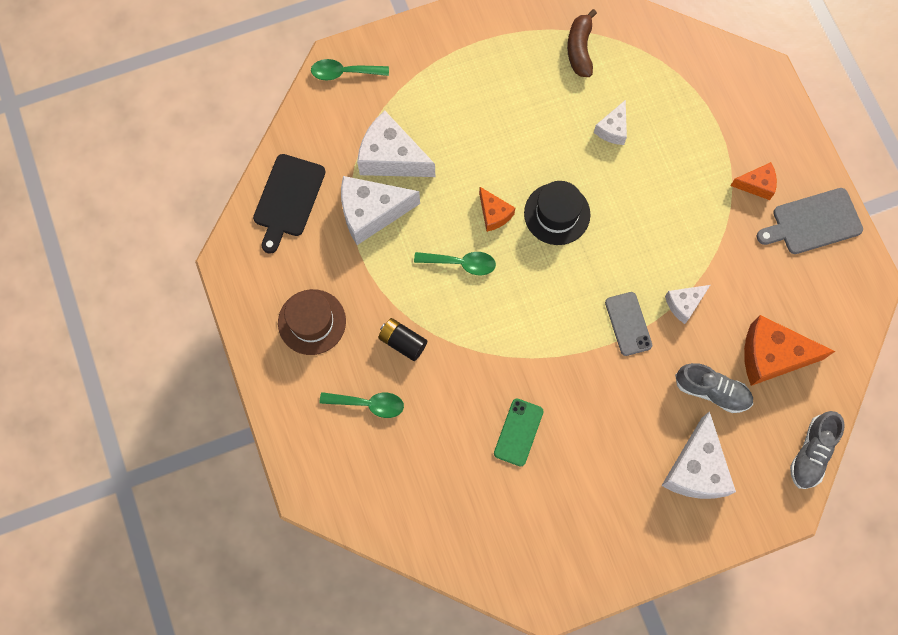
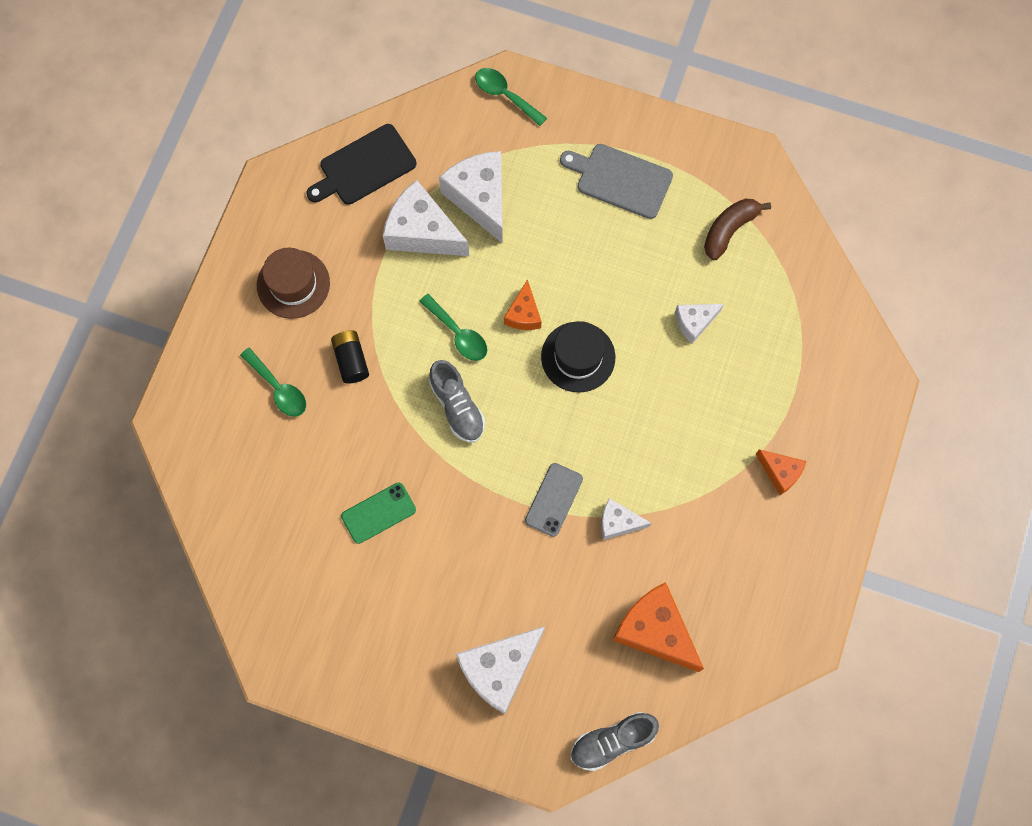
camera: 40 degrees right, 0 degrees up
grey shoe [675,363,753,413] -> grey shoe moved to [429,360,485,443]
grey cutting board [757,188,863,254] -> grey cutting board moved to [560,144,673,219]

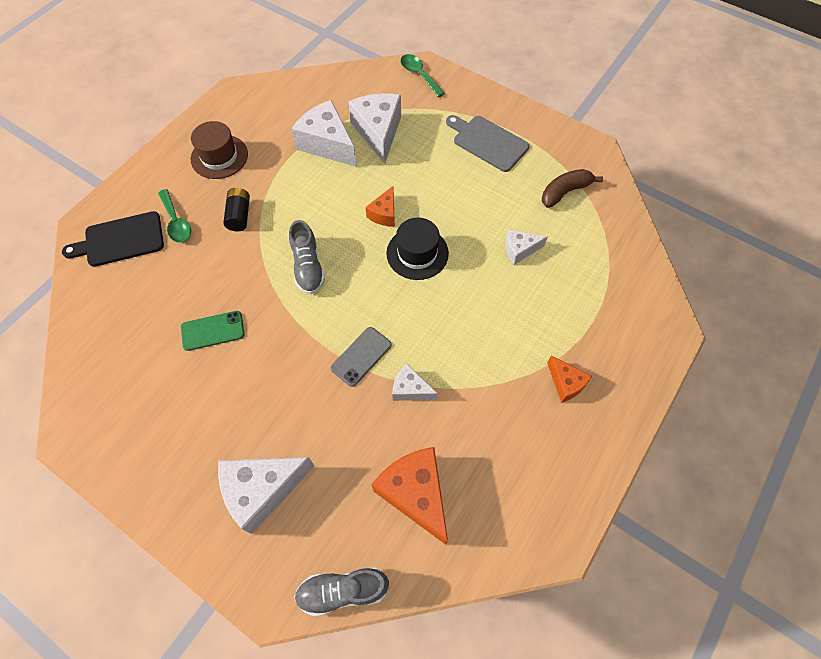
camera: 15 degrees right, 10 degrees down
black cutting board [306,124,416,205] -> black cutting board moved to [62,211,164,267]
green spoon [419,294,487,361] -> none

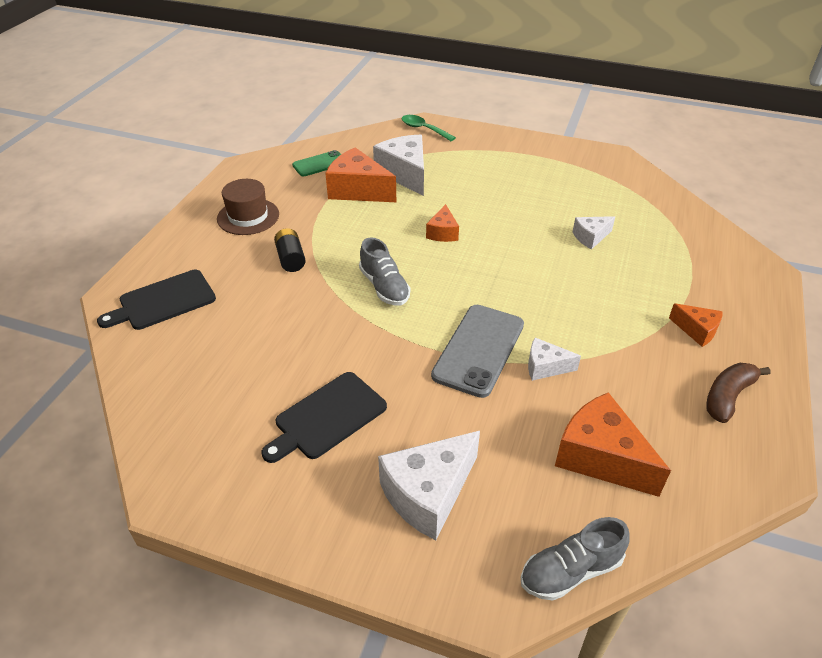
camera: 15 degrees left, 20 degrees down
green spoon [158,189,191,243] -> none
green phone [181,311,245,351] -> green phone moved to [292,150,341,176]
white cheese [291,100,357,167] -> orange cheese [325,147,396,202]
grey phone [331,327,392,387] -> grey phone [431,305,524,398], size x1.68
black hat [386,218,449,280] -> none
grey cutting board [446,115,530,172] -> none
brown banana [542,169,603,208] -> brown banana moved to [706,363,771,423]
none -> black cutting board [262,372,387,463]

